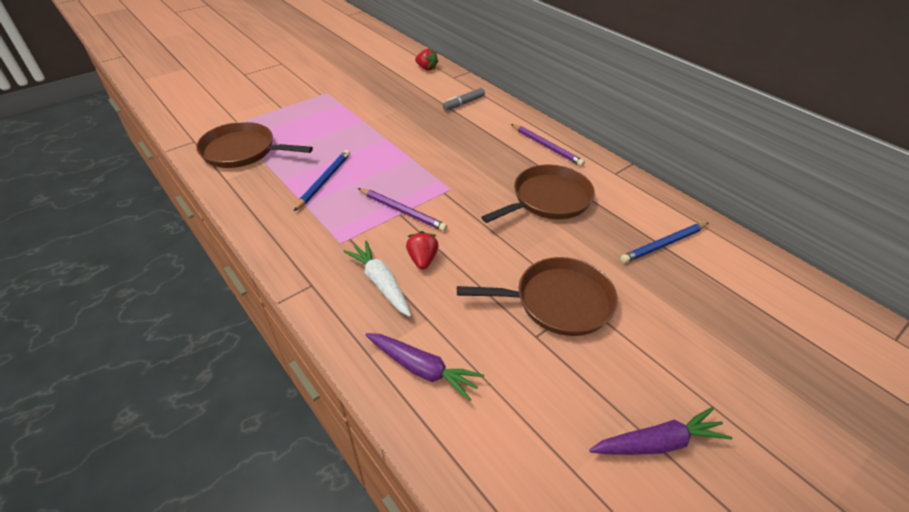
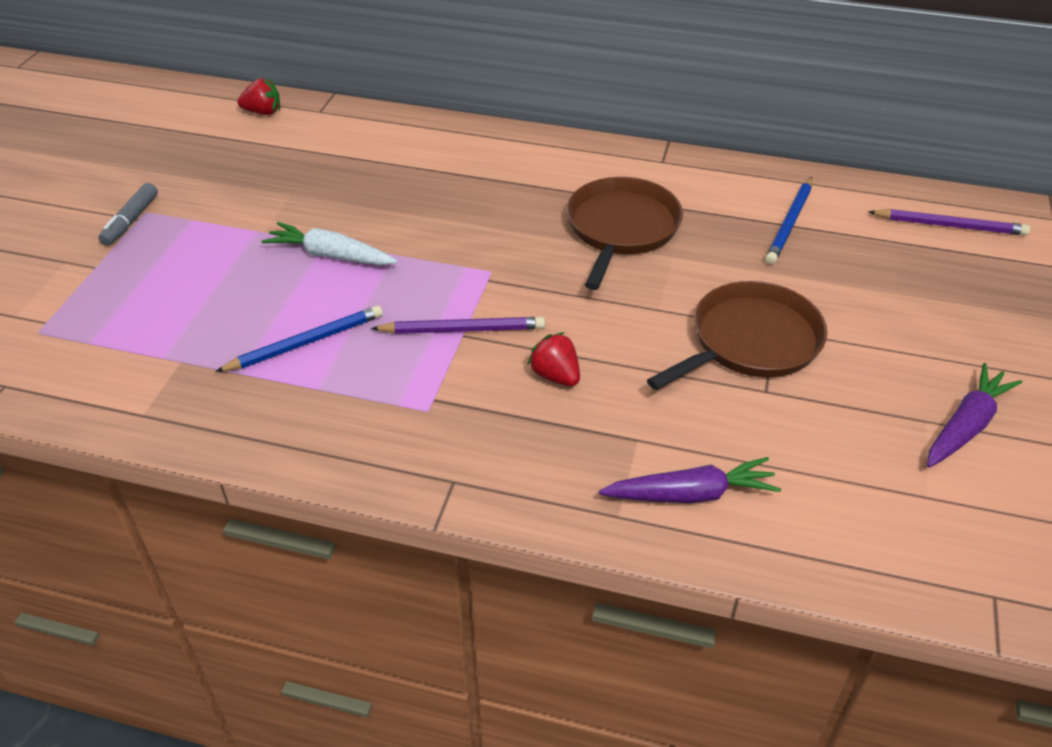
camera: 35 degrees left, 0 degrees up
brown pan [196,122,313,168] -> none
blue pencil [294,150,350,211] -> blue pencil turned 75 degrees clockwise [215,305,383,372]
white carrot [343,241,411,317] -> white carrot moved to [261,222,398,265]
grey marker [443,88,485,110] -> grey marker moved to [98,183,158,246]
purple pencil [511,124,585,166] -> purple pencil moved to [868,209,1030,236]

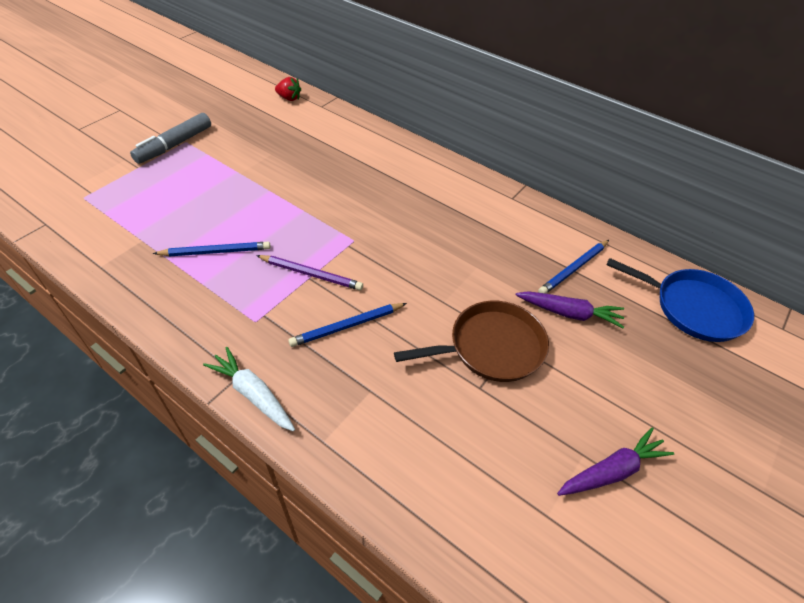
camera: 20 degrees right, 5 degrees up
grey marker [98,183,158,246] -> grey marker [130,113,211,164], size x1.58
white carrot [261,222,398,265] -> white carrot moved to [203,347,295,432]
red strawberry [527,332,580,386] -> blue pencil [288,303,407,347]
brown pan [567,177,683,290] -> none
purple carrot [599,457,781,503] -> purple carrot moved to [516,291,624,328]
purple pencil [868,209,1030,236] -> blue pan [606,258,754,342]

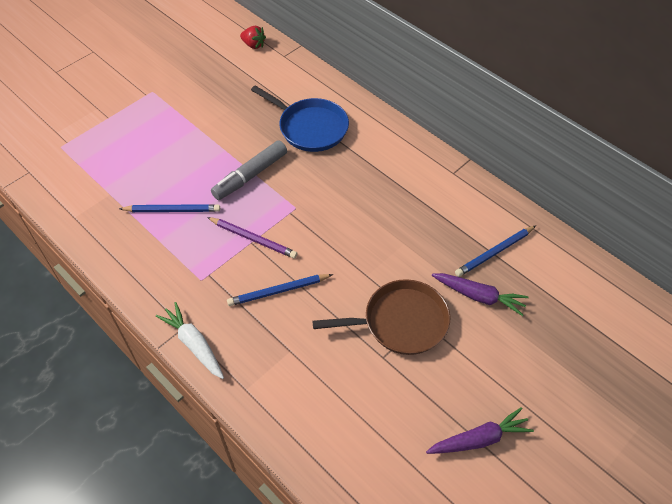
camera: 10 degrees right, 5 degrees up
grey marker [130,113,211,164] -> grey marker moved to [211,140,287,200]
blue pan [606,258,754,342] -> blue pan moved to [251,85,349,152]

